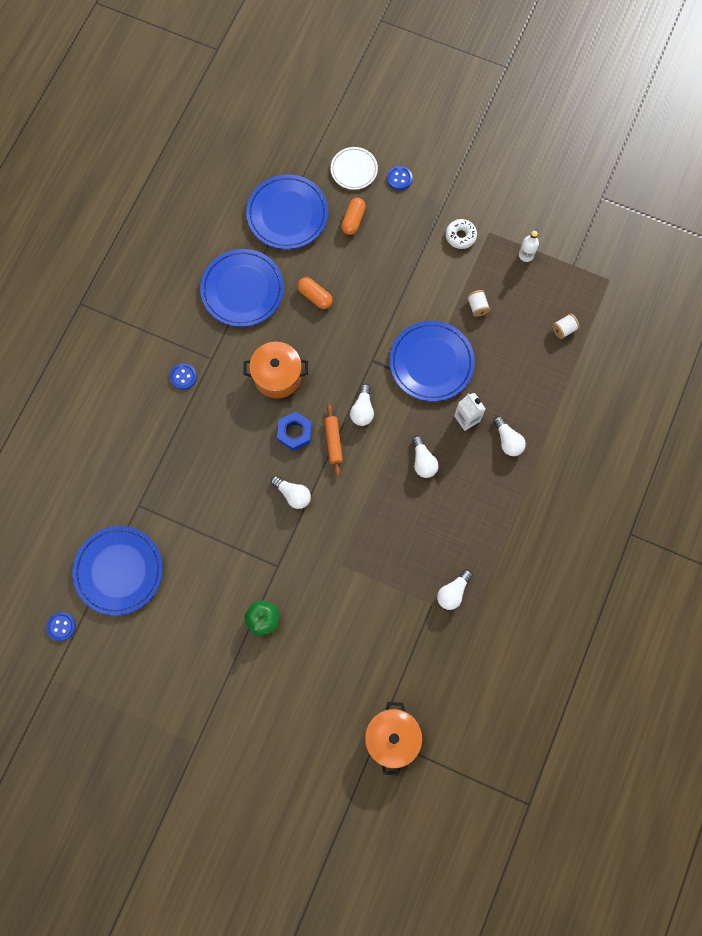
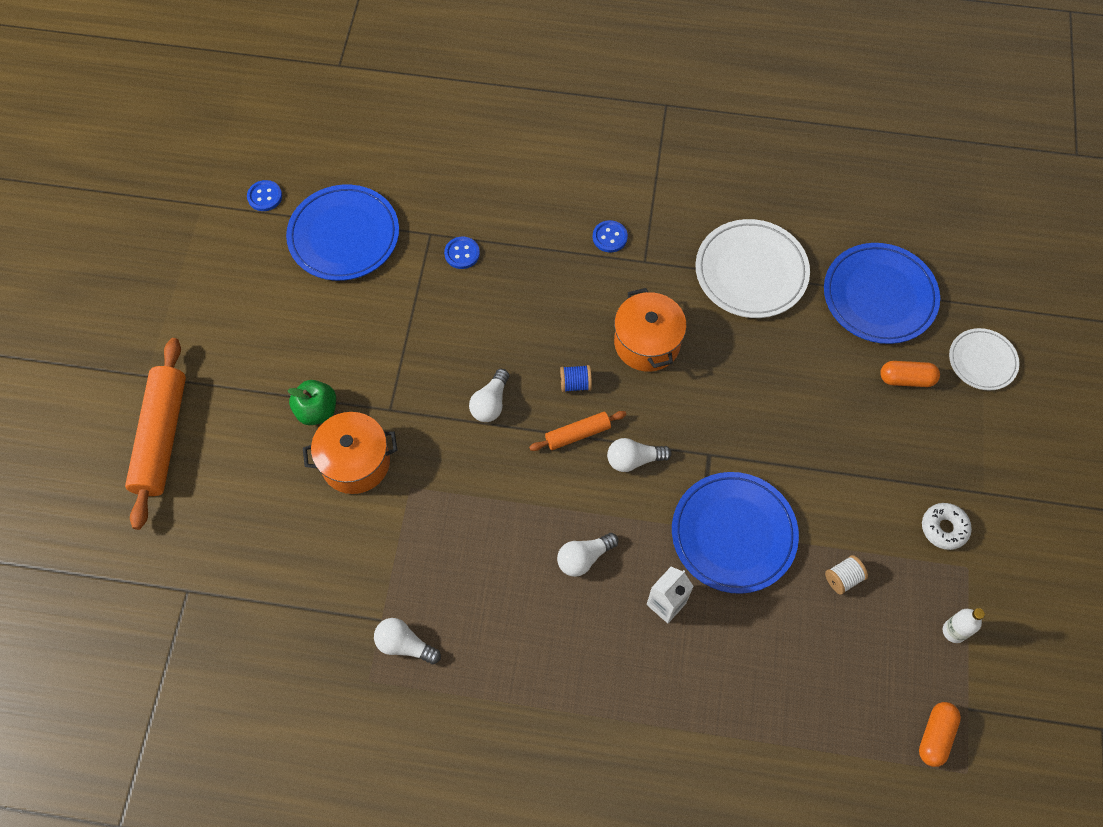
camera: 75 degrees right, 10 degrees down
blue plate [200,249,284,327] -> white plate [695,219,810,318]
blue nut [277,412,312,451] -> blue spool [560,365,592,392]
orange capsule [298,277,333,309] -> orange capsule moved to [919,702,961,767]
orange pot [365,702,422,776] -> orange pot moved to [303,412,398,494]
blue button [387,166,412,190] -> blue button moved to [444,237,480,269]
white light bulb [494,416,526,456] -> none
white spool [552,313,580,339] -> none
none -> orange rolling pin [125,338,186,530]

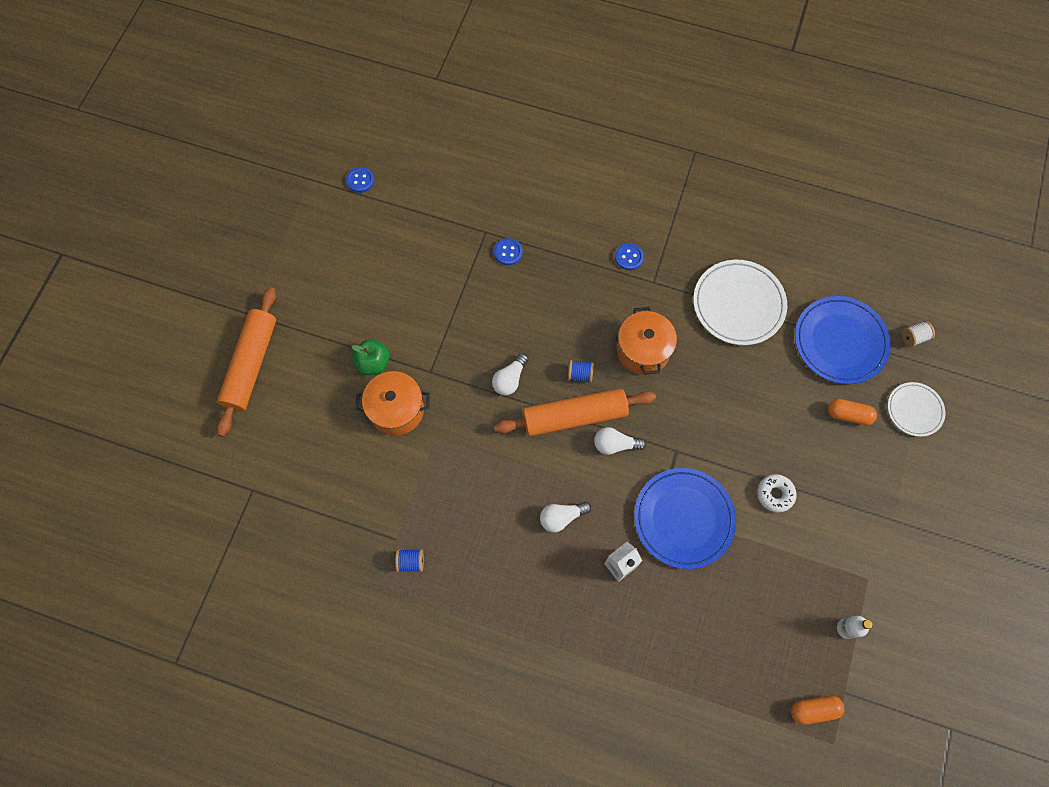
camera: 10 degrees right, 5 degrees up
blue plate [286,185,399,281] -> none
white light bulb [374,618,441,664] -> blue spool [395,549,424,572]
orange rolling pin [529,411,626,451] -> orange rolling pin [494,388,656,436], size x1.96
white spool [825,555,868,595] -> white spool moved to [902,321,935,347]
orange capsule [919,702,961,767] -> orange capsule turned 45 degrees clockwise [791,696,845,725]
white donut [922,503,972,550] -> white donut moved to [757,474,797,512]

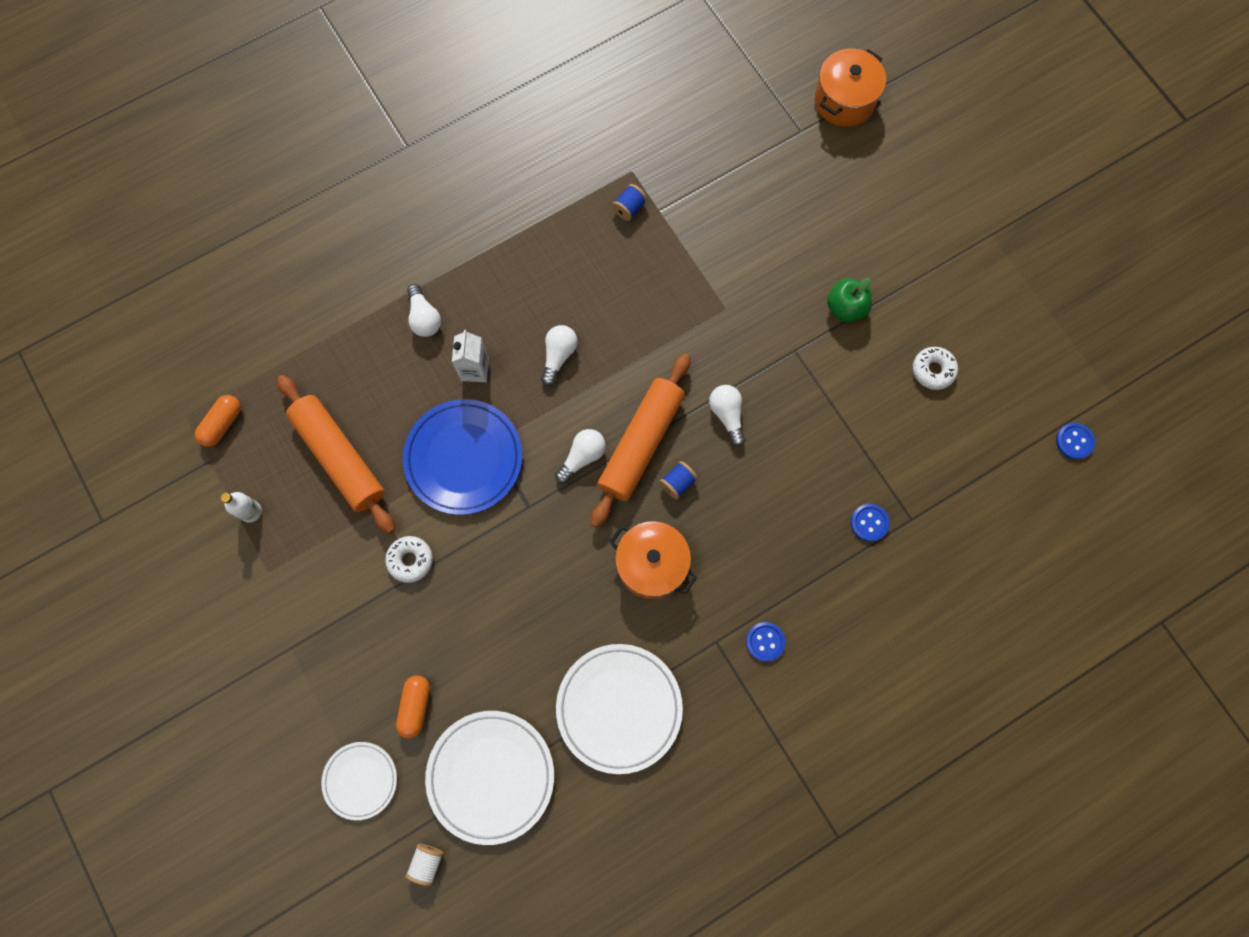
camera: 130 degrees right, 5 degrees up
orange rolling pin [217,287,276,437] -> orange rolling pin moved to [277,375,395,534]
orange pot [356,371,430,436] -> orange pot moved to [815,48,886,127]
blue plate [795,296,891,384] -> white plate [425,711,554,845]
orange capsule [828,399,877,425] -> orange capsule turned 45 degrees counterclockwise [396,676,430,739]
none -> white light bulb [407,284,441,337]
none -> white donut [913,347,958,390]

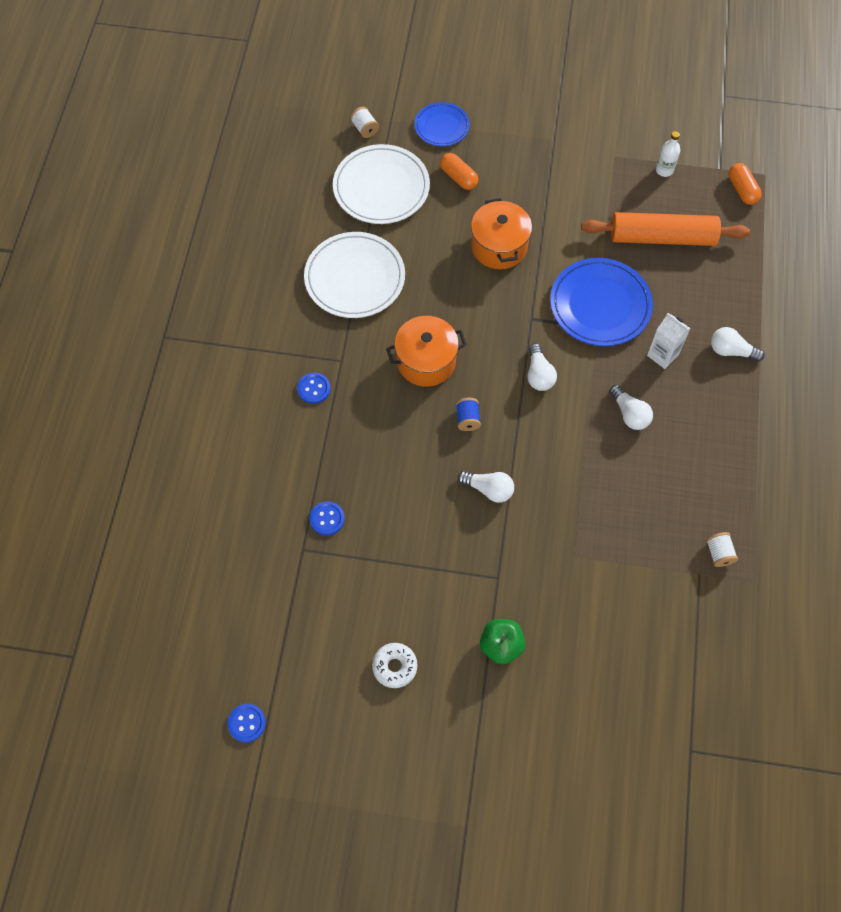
camera: 130 degrees right, 10 degrees down
white plate [321,742,397,820] -> blue plate [415,102,470,146]
white donut [385,536,433,583] -> none
orange rolling pin [591,353,690,528] -> none
blue spool [612,184,647,221] -> white spool [706,532,738,567]
orange pot [815,48,886,127] -> orange pot moved to [471,198,532,269]

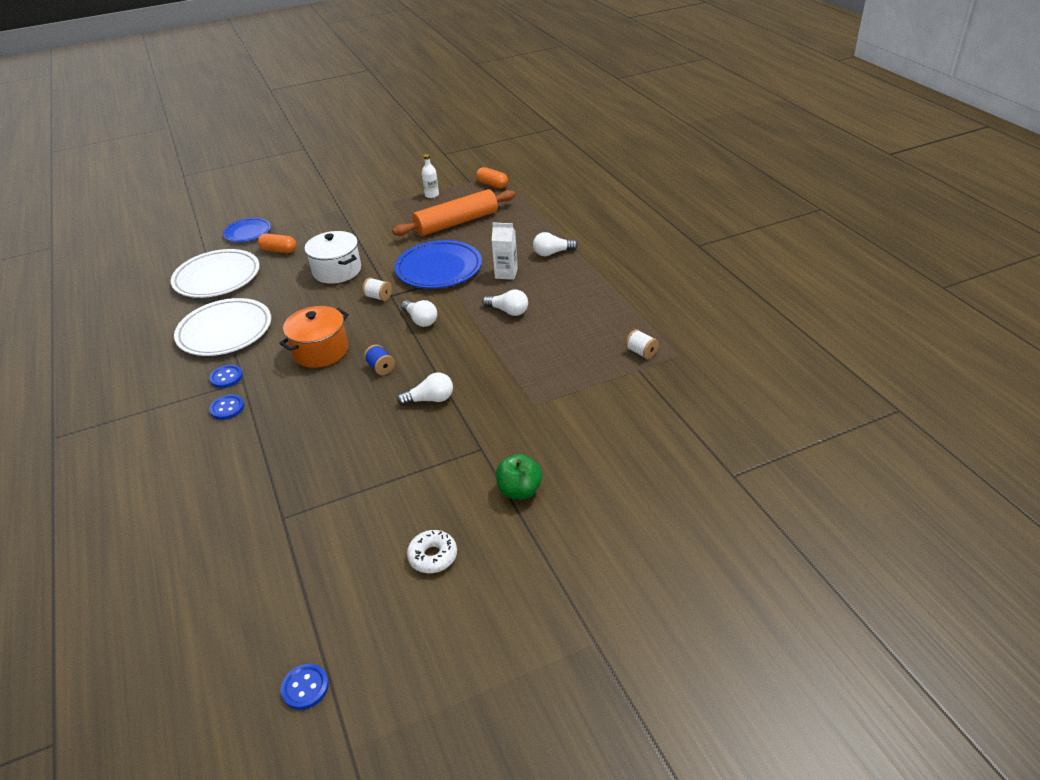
camera: 30 degrees left, 25 degrees down
blue button [310,501,345,536] -> blue button moved to [209,365,243,388]
white spool [350,107,379,138] -> white spool moved to [362,278,392,301]
orange pot [471,198,532,269] -> white pot [305,231,361,284]

